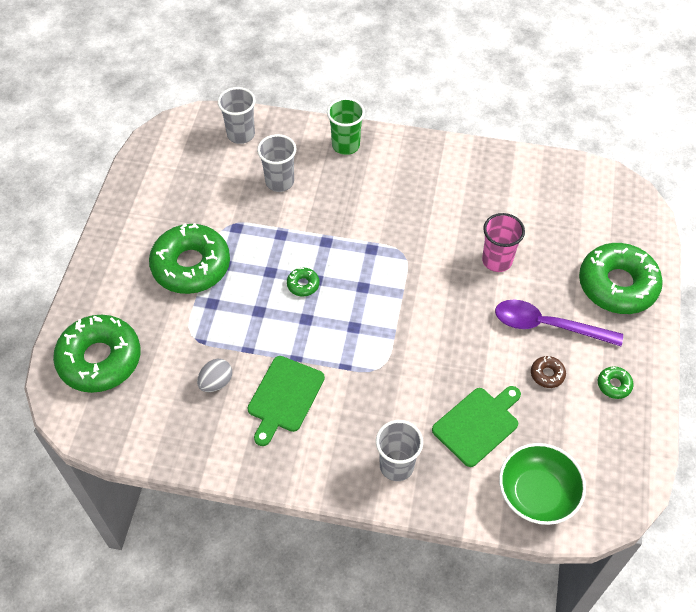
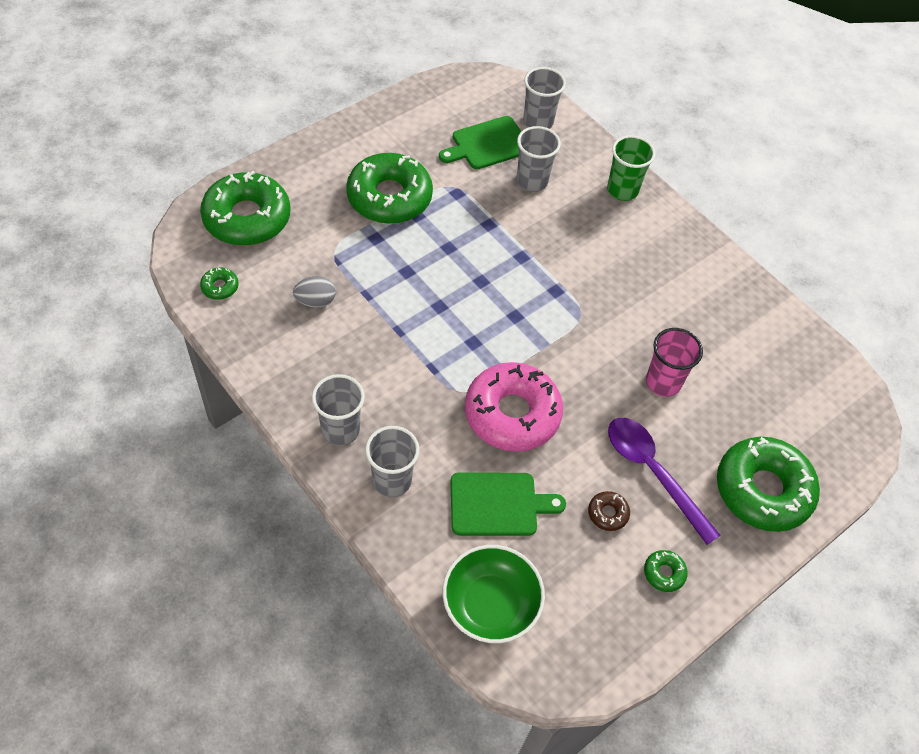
camera: 35 degrees right, 0 degrees up
green cutting board [248,356,325,446] -> green cutting board moved to [439,116,521,169]
green donut [287,267,320,297] -> green donut moved to [200,268,239,300]
none -> grey cup [312,374,365,446]
none -> pink donut [465,362,563,452]

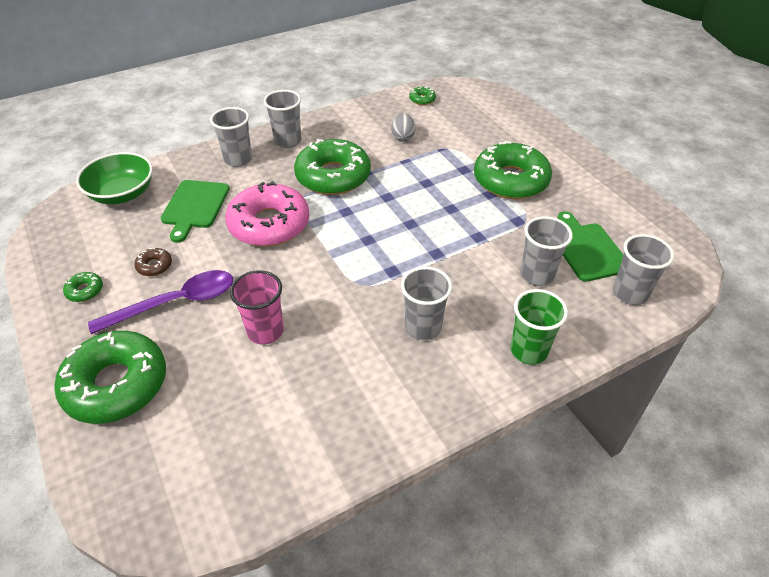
camera: 105 degrees right, 10 degrees down
green donut [200,171,290,246] -> green donut moved to [294,139,371,195]
none -> grey cup [401,267,452,340]

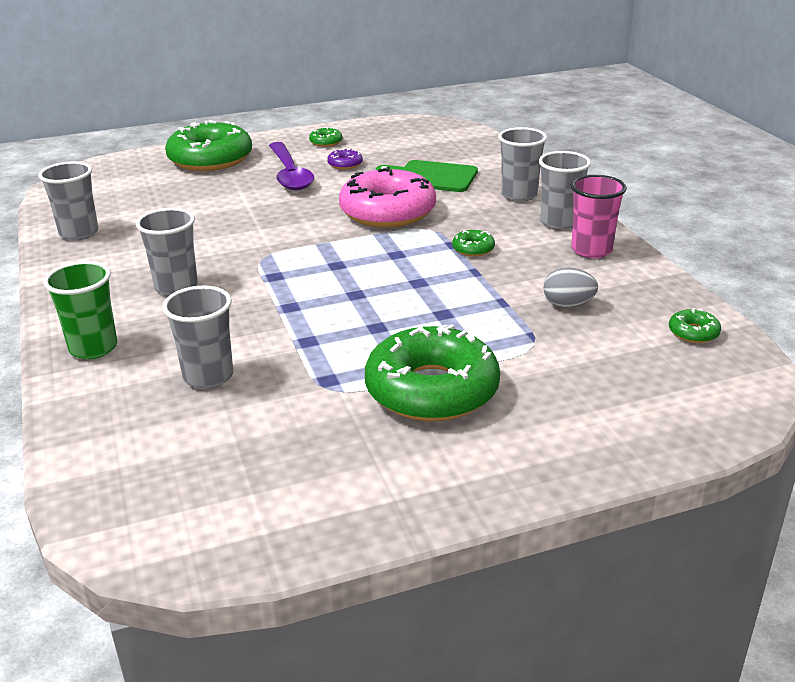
camera: 100 degrees right, 15 degrees down
green bowl [76,152,153,204] -> none
brown donut [134,247,172,276] -> purple donut [327,148,363,169]
pink cup [230,270,284,345] -> pink cup moved to [571,175,627,258]
green donut [294,139,371,195] -> green donut [452,230,495,256], size x0.41
green cutting board [557,211,623,282] -> none
grey cup [613,234,674,305] -> grey cup moved to [38,161,98,241]

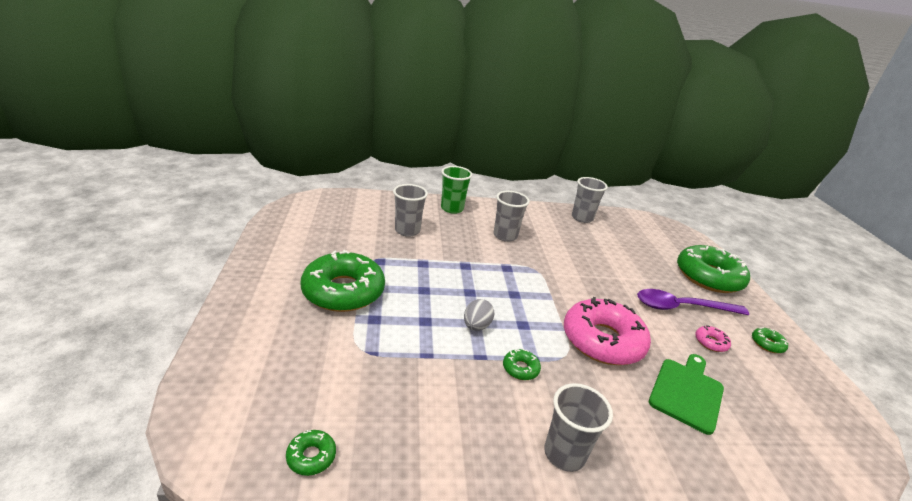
camera: 100 degrees right, 0 degrees up
purple donut [327,148,363,169] -> pink donut [695,325,731,352]
grey cup [498,127,547,202] -> none
grey egg [543,267,598,308] -> grey egg moved to [464,299,494,331]
pink cup [571,175,627,258] -> none

